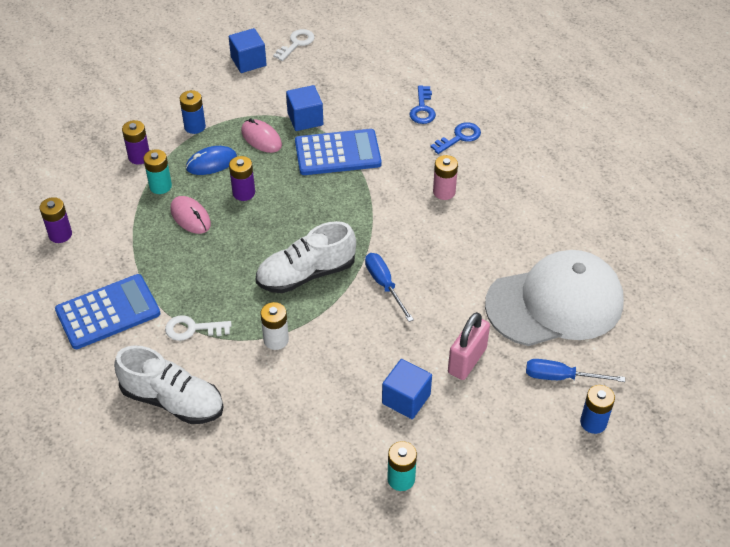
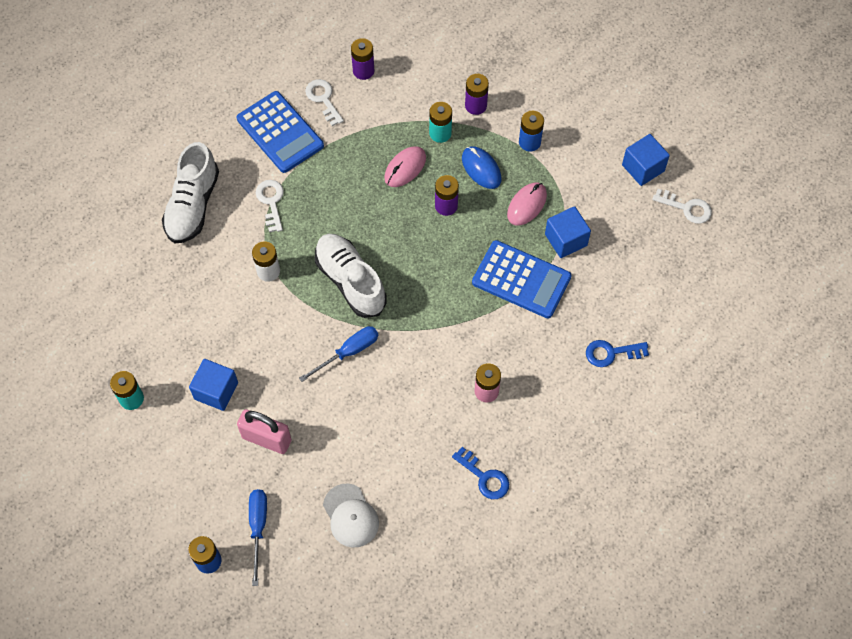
camera: 80 degrees right, 15 degrees up
blue calculator [295,129,381,175] -> blue calculator turned 45 degrees counterclockwise [472,240,572,319]
blue key [430,122,481,154] -> blue key moved to [452,447,509,499]
white cap [485,250,624,346] -> white cap [323,484,379,548], size x0.46
none -> white key [305,79,344,126]

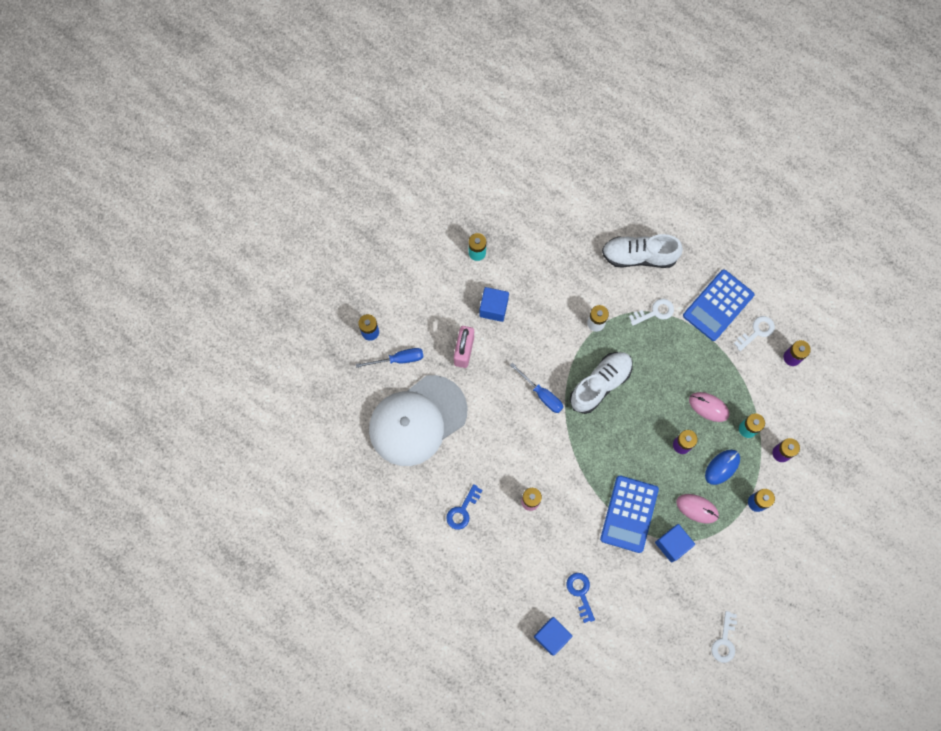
camera: 80 degrees right, 10 degrees up
white cap [323,484,379,548] -> white cap [369,375,467,466], size x2.17
blue cube [622,134,670,186] -> blue cube moved to [534,617,572,656]

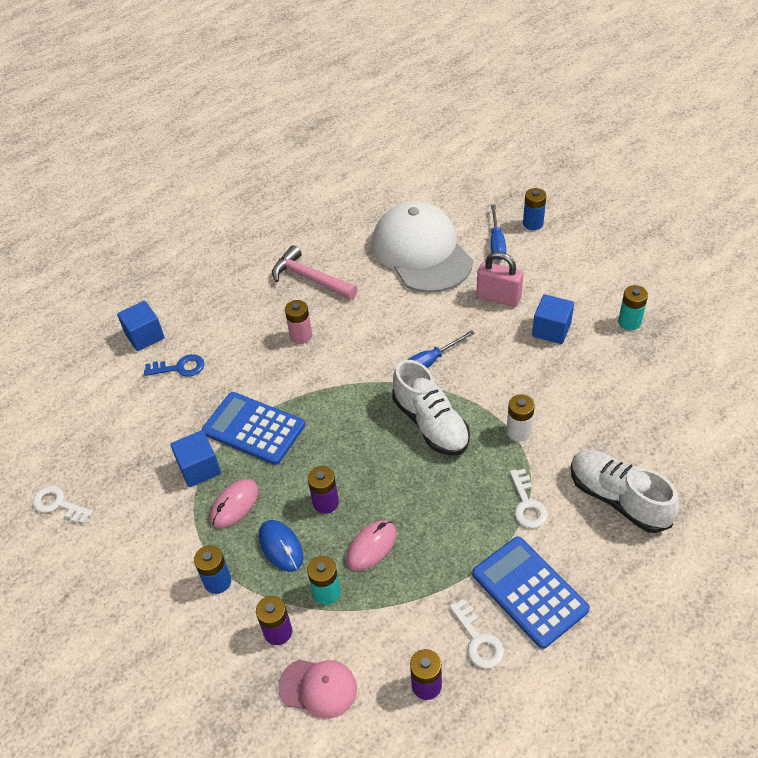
camera: 105 degrees right, 25 degrees down
blue key [446,484,483,530] -> pink hammer [272,245,358,300]
white shoe [602,234,683,268] -> white shoe turned 60 degrees counterclockwise [571,450,679,533]
none -> pink cap [278,659,357,719]

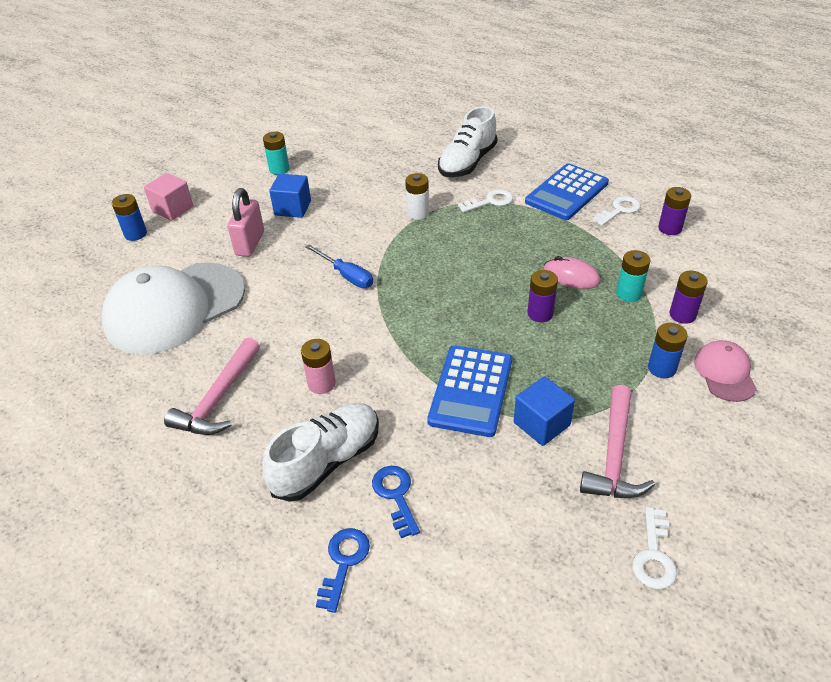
camera: 105 degrees left, 5 degrees down
blue cube [117,301,165,351] -> blue key [316,528,370,613]
pink mouse [210,479,259,528] -> none
blue mouse [259,520,303,572] -> none
pink cap [278,659,357,719] -> pink cap moved to [694,340,757,402]
white shoe [392,360,470,456] -> white shoe moved to [262,403,379,502]
blue screwdriver [491,205,506,260] -> none
none -> pink cube [144,173,193,221]
none -> pink hammer [580,385,655,498]

